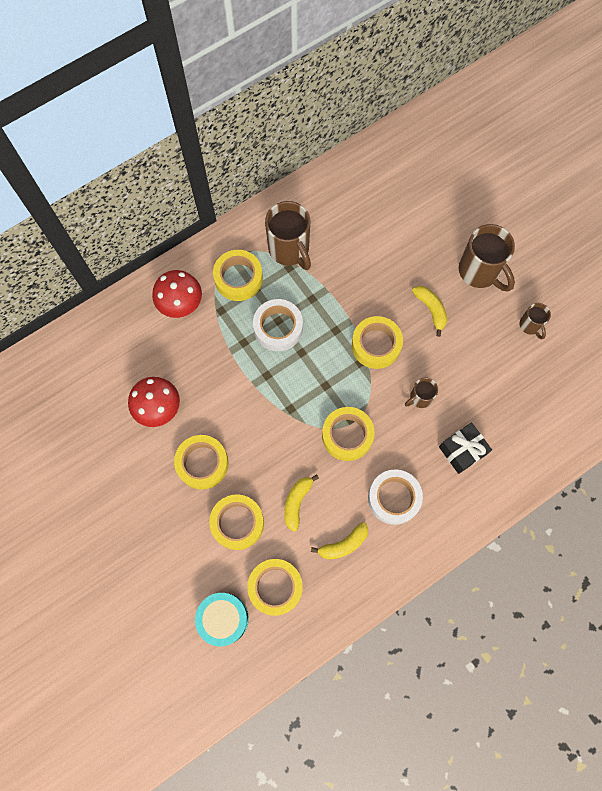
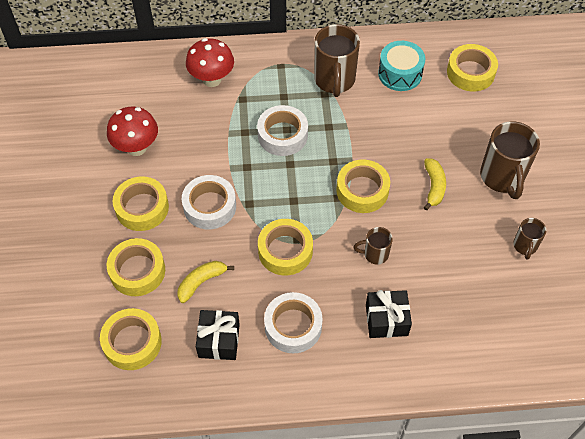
camera: 30 degrees right, 15 degrees down
turquoise drum [195,593,249,646] -> turquoise drum moved to [378,41,425,91]
yellow tape [213,250,263,301] -> yellow tape moved to [447,44,498,92]
yellow banana [311,522,368,560] -> black gift [196,310,240,360]
none -> white tape [182,175,236,229]

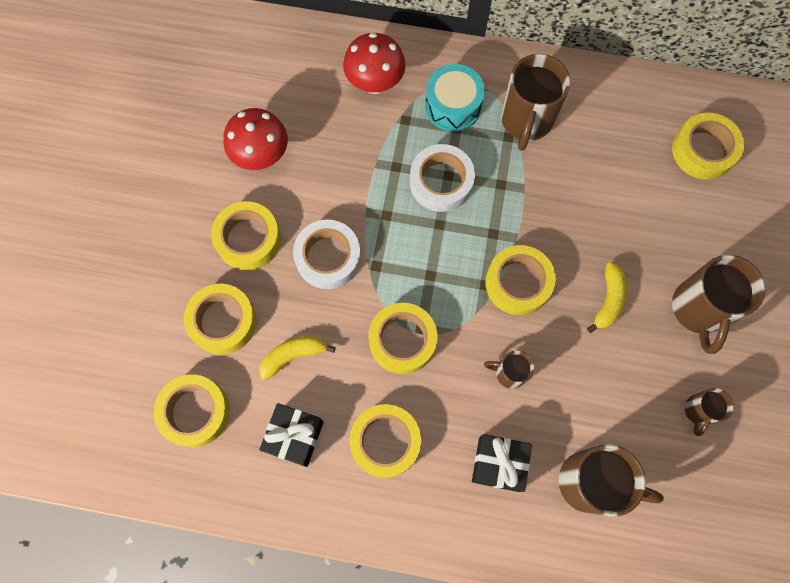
camera: 15 degrees right, 15 degrees up
white tape [264,292,323,353] -> yellow tape [350,404,421,478]
turquoise drum [378,41,425,91] -> turquoise drum moved to [425,64,485,132]
none -> brown mug [559,444,664,517]

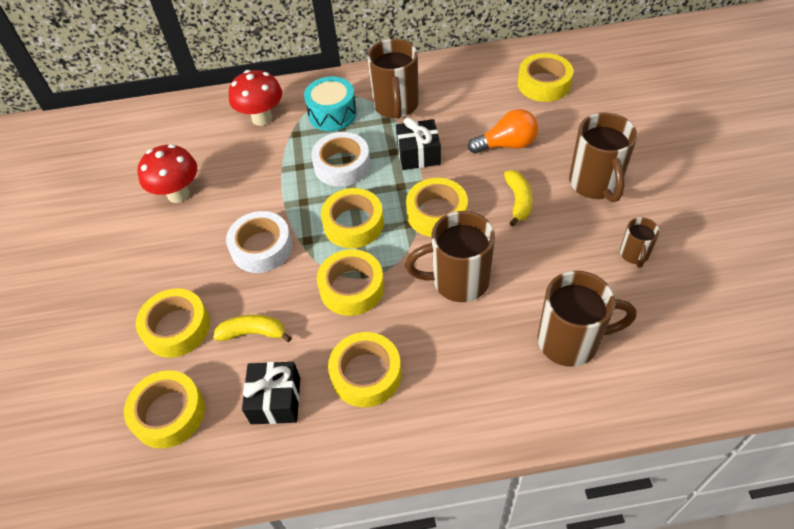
camera: 15 degrees left, 20 degrees down
yellow tape [211,201,281,270] -> yellow tape moved to [321,188,384,248]
yellow banana [259,336,336,380] -> yellow banana turned 45 degrees clockwise [213,315,292,342]
black gift [472,434,532,492] -> black gift moved to [396,118,441,170]
brown mug [484,350,535,389] -> brown mug [405,211,495,302], size x1.91
none -> orange light bulb [468,109,538,154]

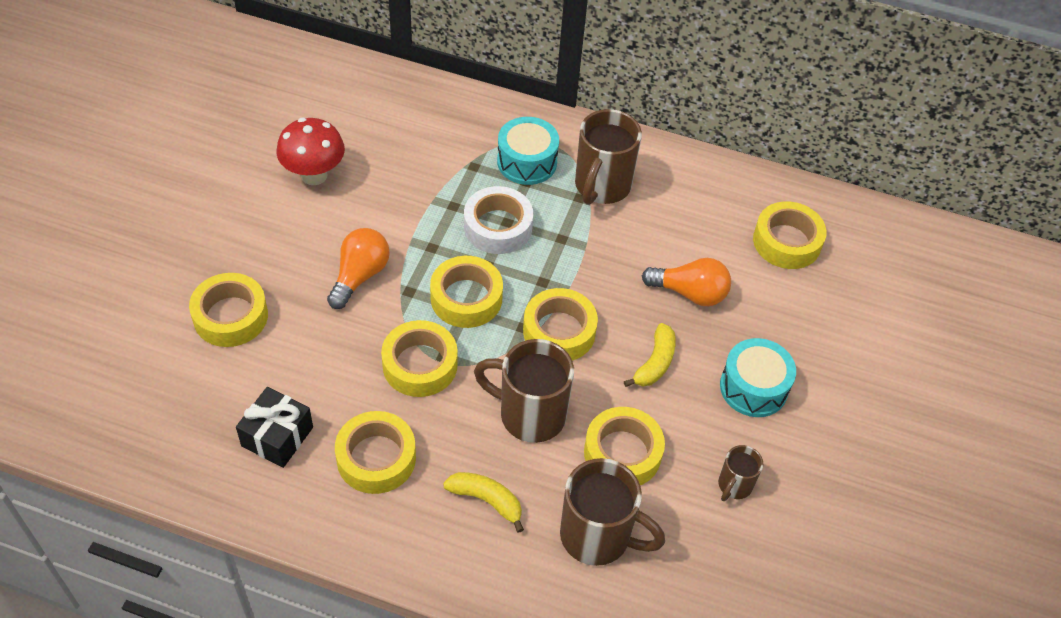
camera: 20 degrees right, 0 degrees up
yellow tape [124,370,205,449] -> yellow tape moved to [584,407,665,485]
yellow banana [213,315,292,342] -> yellow banana moved to [443,472,524,533]
white tape [226,211,292,273] -> orange light bulb [327,228,390,309]
red mushroom [229,70,282,126] -> none
black gift [396,118,441,170] -> none
brown mug [569,113,637,202] -> turquoise drum [720,338,796,417]

